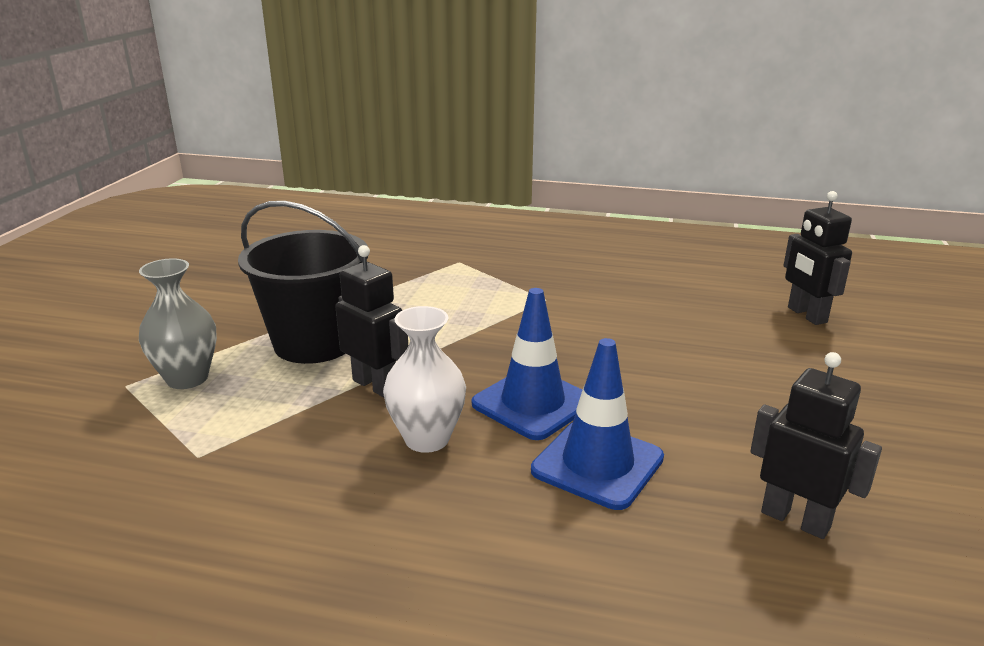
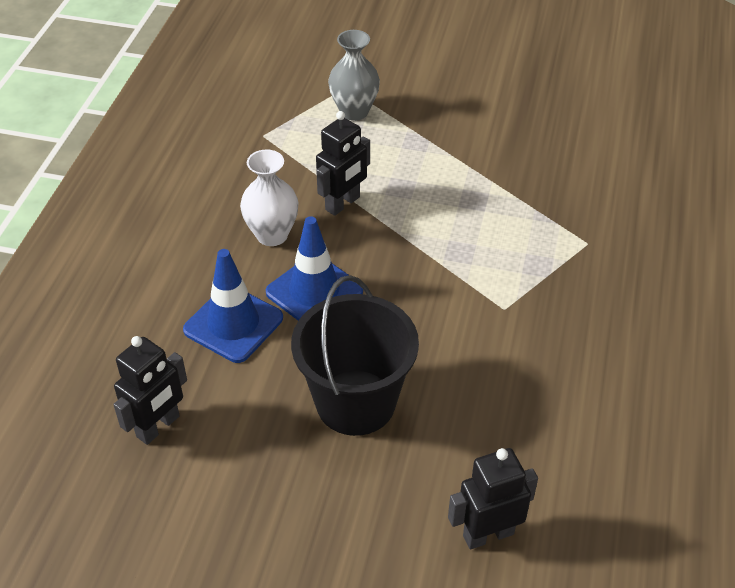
camera: 90 degrees right, 20 degrees up
black bucket [238,201,368,364] -> black bucket moved to [291,275,419,436]

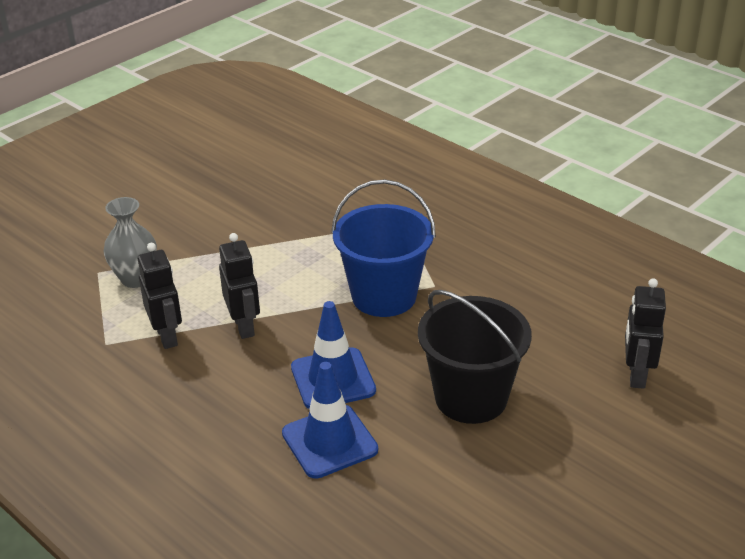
camera: 60 degrees left, 10 degrees down
black robot [113,336,187,445] -> black robot moved to [138,243,182,349]
white vase [240,150,299,246] -> none
none -> blue bucket [331,179,436,317]

